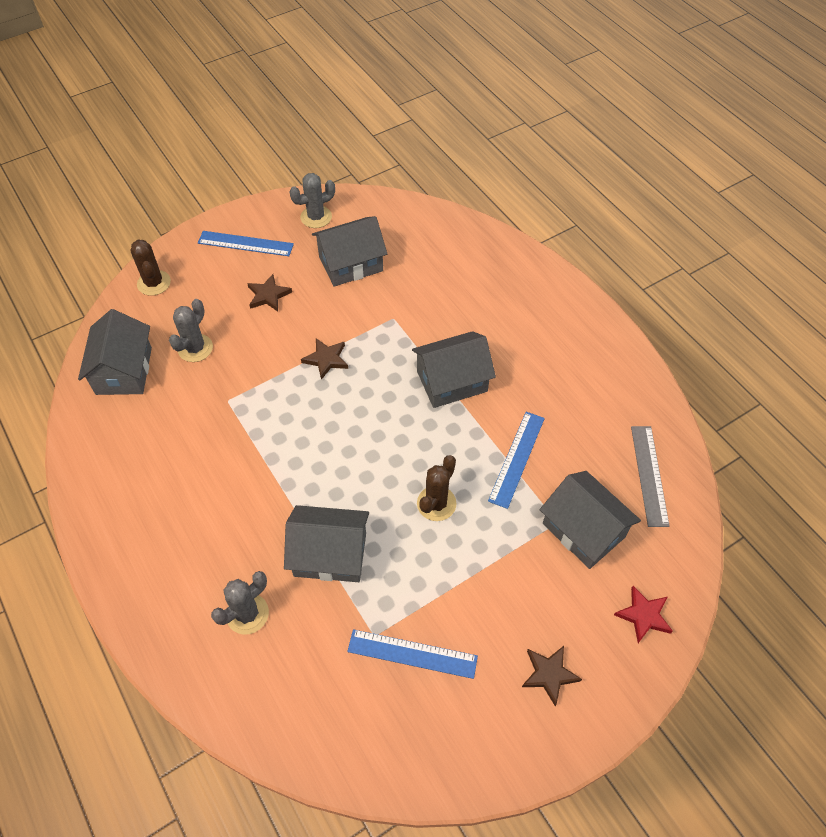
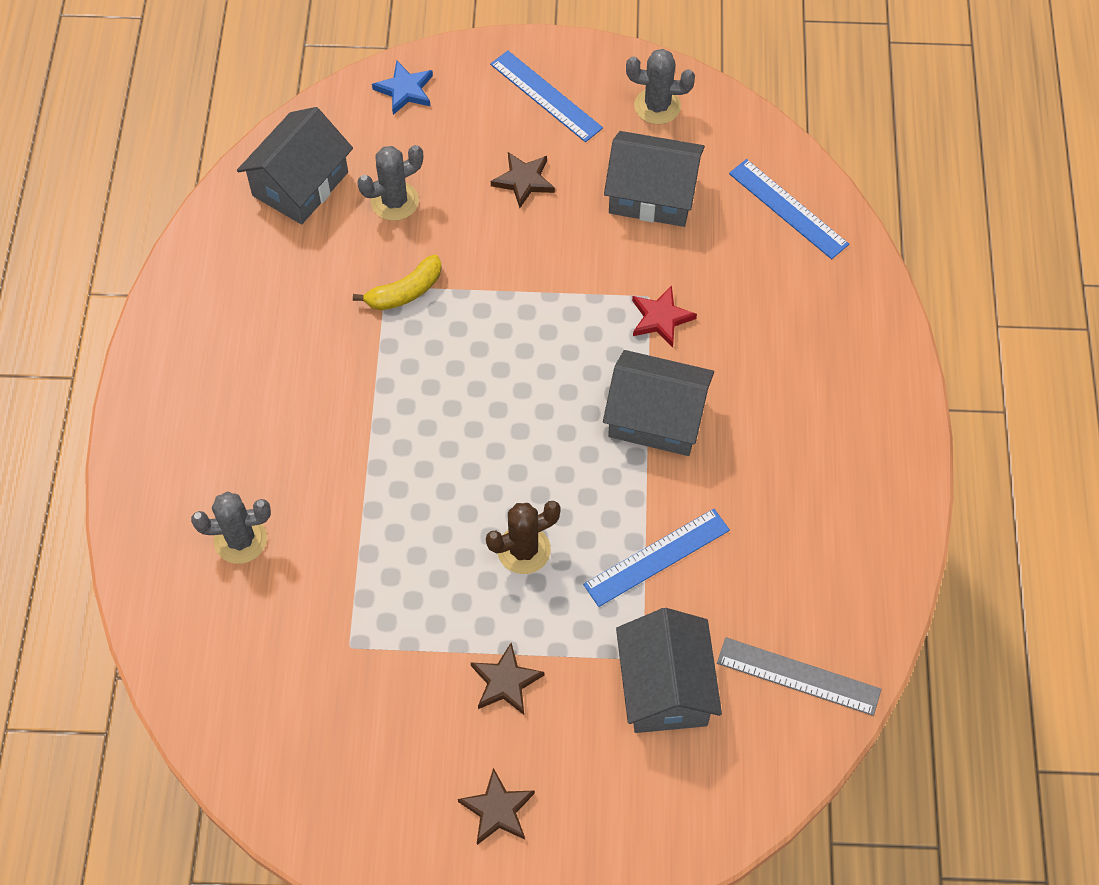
camera: 35 degrees right, 5 degrees up
brown cactus [131,240,171,296] -> blue star [372,61,433,115]
grey house [284,505,369,582] -> none
brown star [301,338,348,380] -> brown star moved to [471,643,544,715]
blue ruler [347,629,478,679] -> blue ruler moved to [729,159,849,259]
red star [614,586,673,643] -> red star moved to [632,285,697,347]
grey ruler [631,426,670,527] -> grey ruler turned 75 degrees clockwise [717,637,881,716]
none -> yellow banana [353,255,442,310]

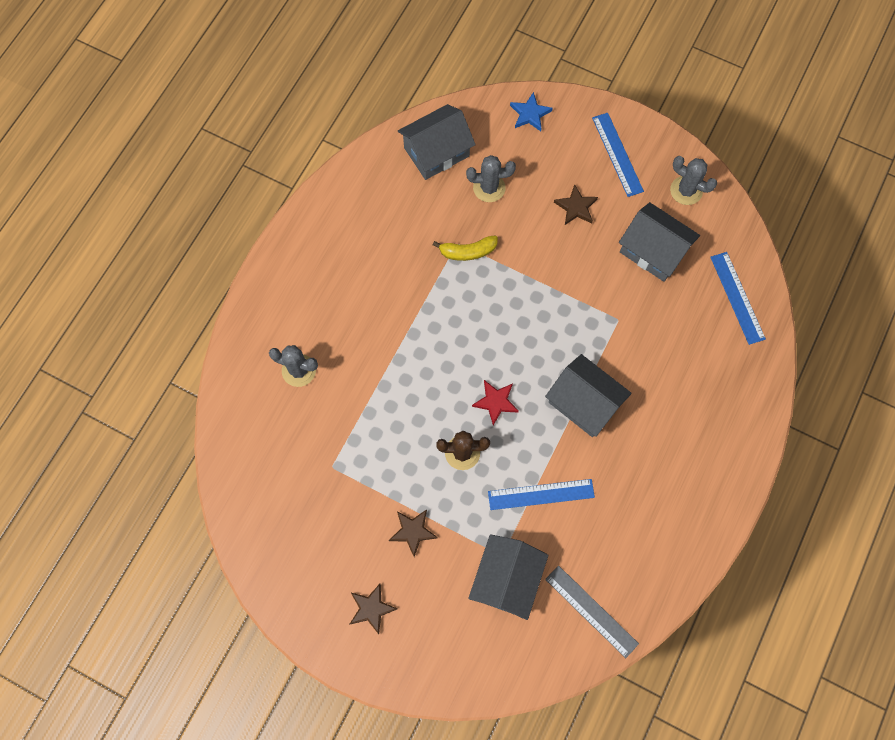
camera: 25 degrees right, 10 degrees up
red star [632,285,697,347] -> red star moved to [472,380,519,425]

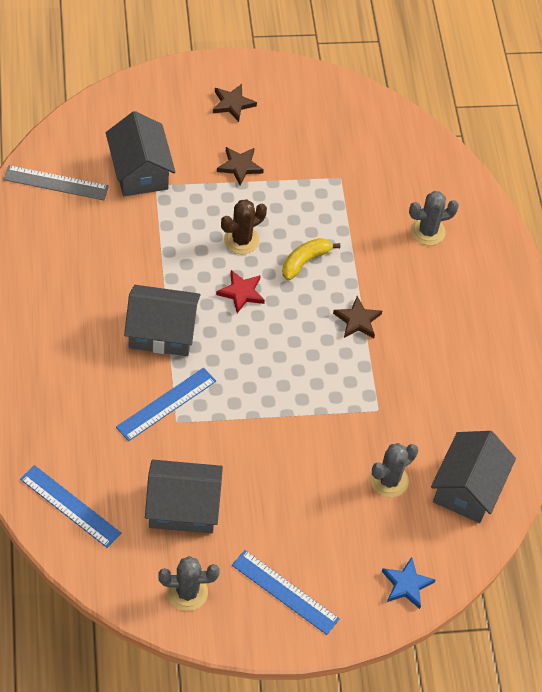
camera: 140 degrees right, 15 degrees down
yellow banana [433,235,498,261] -> yellow banana moved to [282,238,340,281]
blue ruler [488,479,595,510] -> blue ruler moved to [116,368,216,441]
brown star [554,184,598,225] -> brown star moved to [333,296,382,338]

